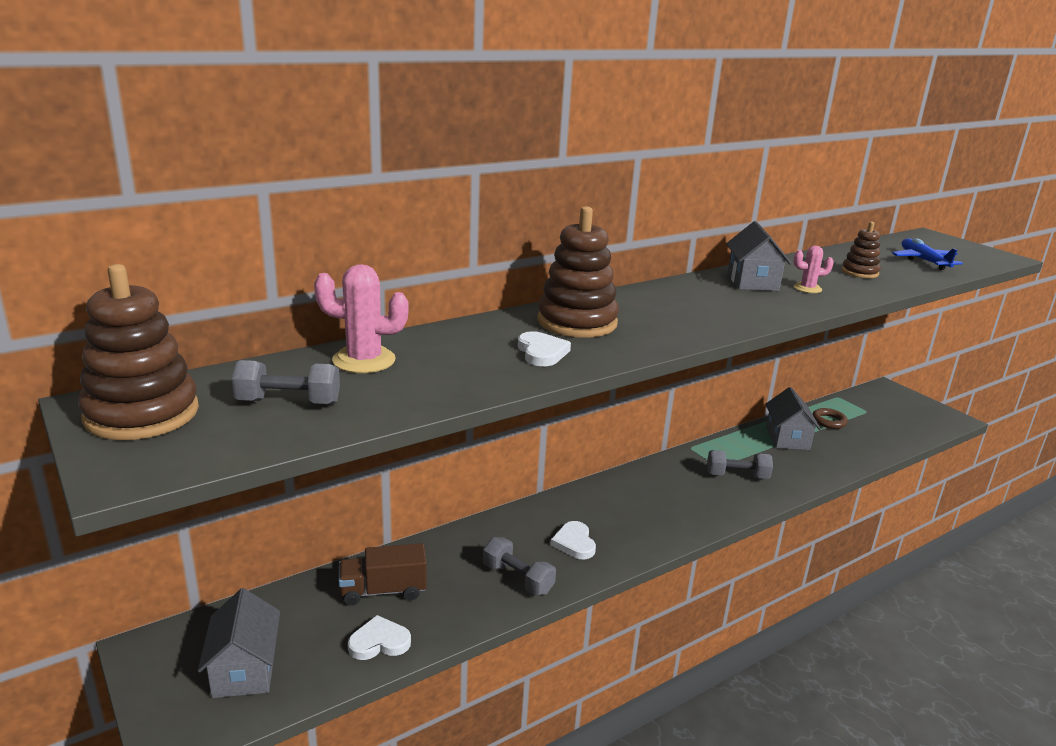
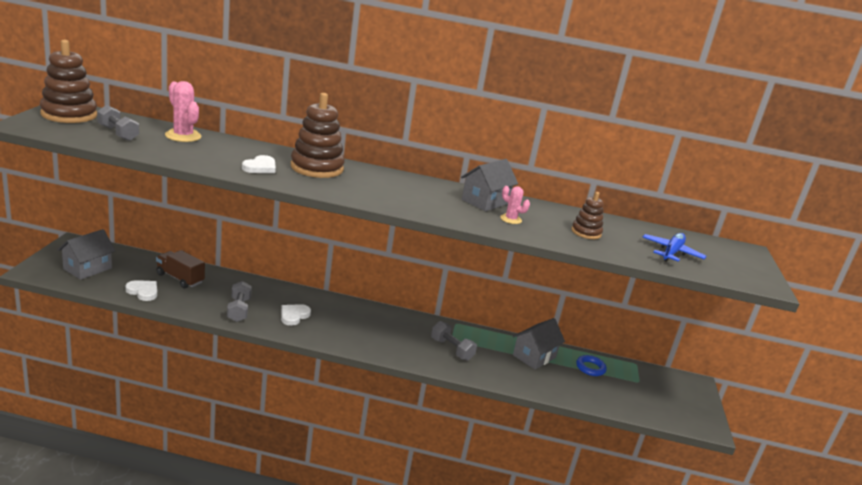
camera: 40 degrees right, 0 degrees up
brown ring [812,408,848,429] -> blue ring [576,355,607,376]

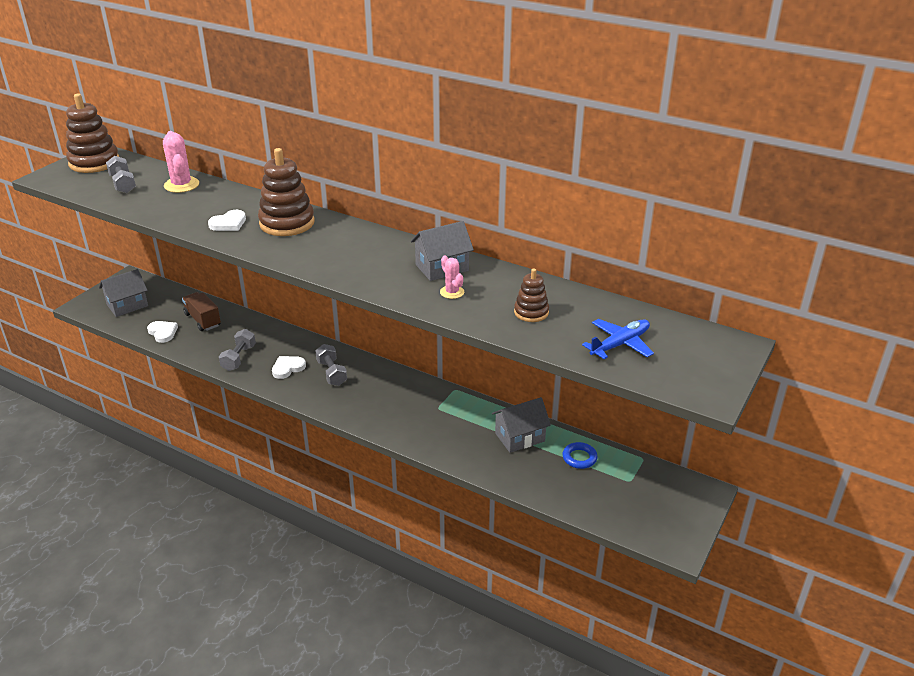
camera: 25 degrees right, 10 degrees up
grey dumbbell [431,321,477,361] -> grey dumbbell moved to [315,344,347,386]

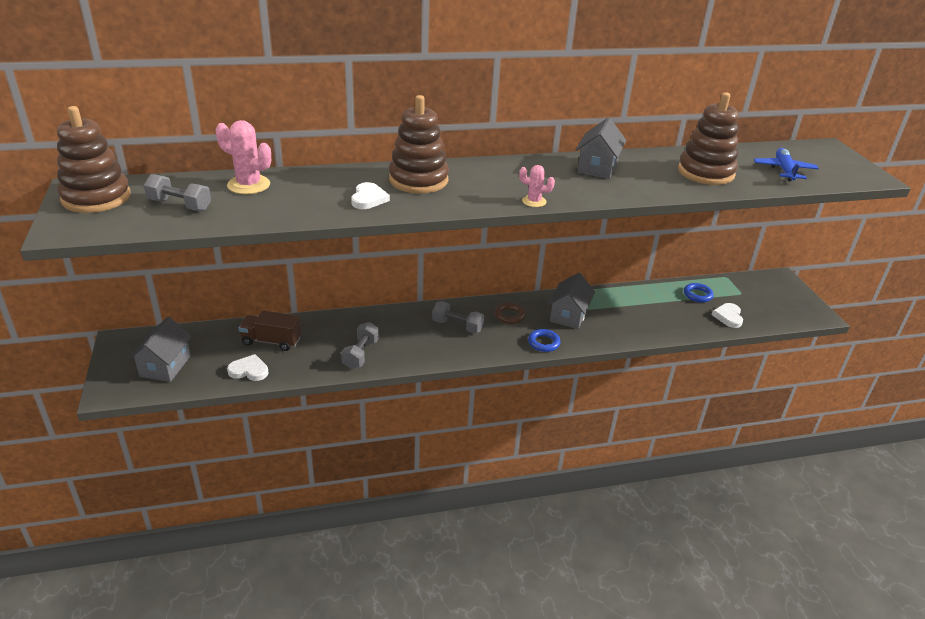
camera: 45 degrees left, 0 degrees up
grey dumbbell [219,329,256,371] -> grey dumbbell turned 45 degrees clockwise [341,322,379,369]
white heart [272,356,306,379] -> white heart moved to [712,303,743,328]
pink cactus [440,255,464,299] -> pink cactus moved to [519,165,555,207]
grey house [492,397,551,453] -> grey house moved to [548,273,595,329]
brown stacking toy [514,268,549,322] -> brown stacking toy [678,92,739,185], size x1.83
none -> brown ring [494,303,526,324]
none -> blue ring [528,329,561,352]

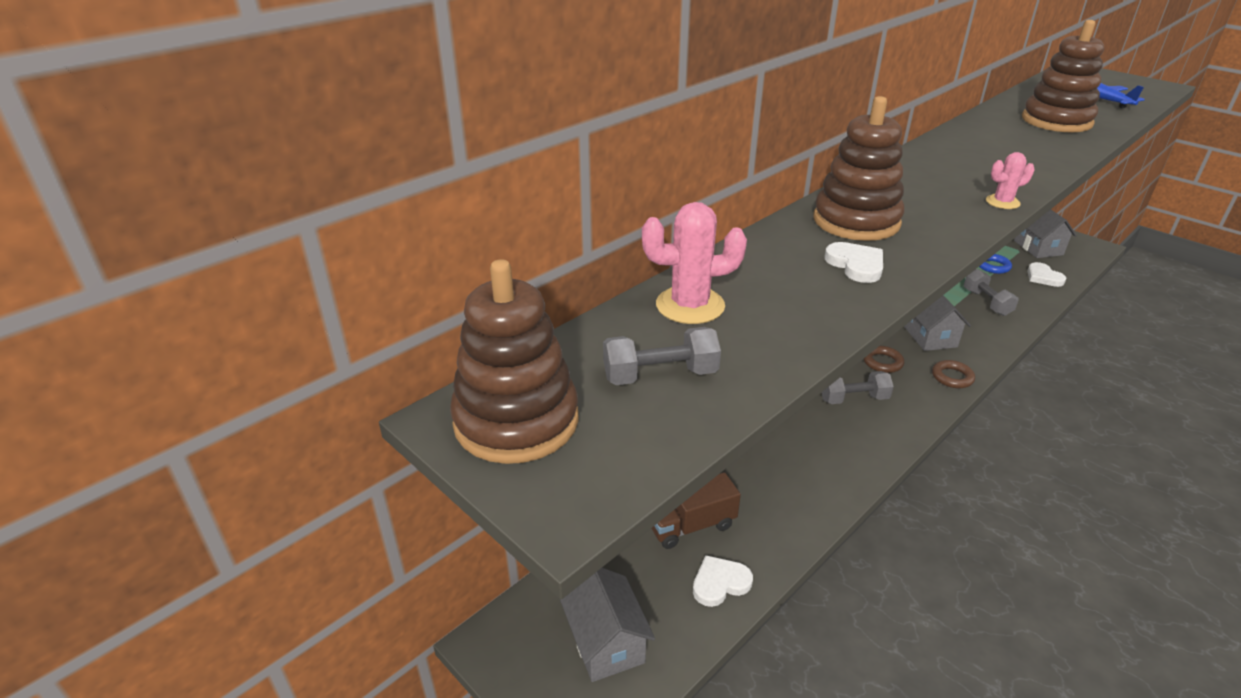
camera: 30 degrees left, 0 degrees up
grey dumbbell [341,322,379,369] -> grey dumbbell moved to [964,269,1019,316]
blue ring [528,329,561,352] -> brown ring [932,360,975,388]
grey house [576,117,627,179] -> grey house moved to [1014,209,1077,258]

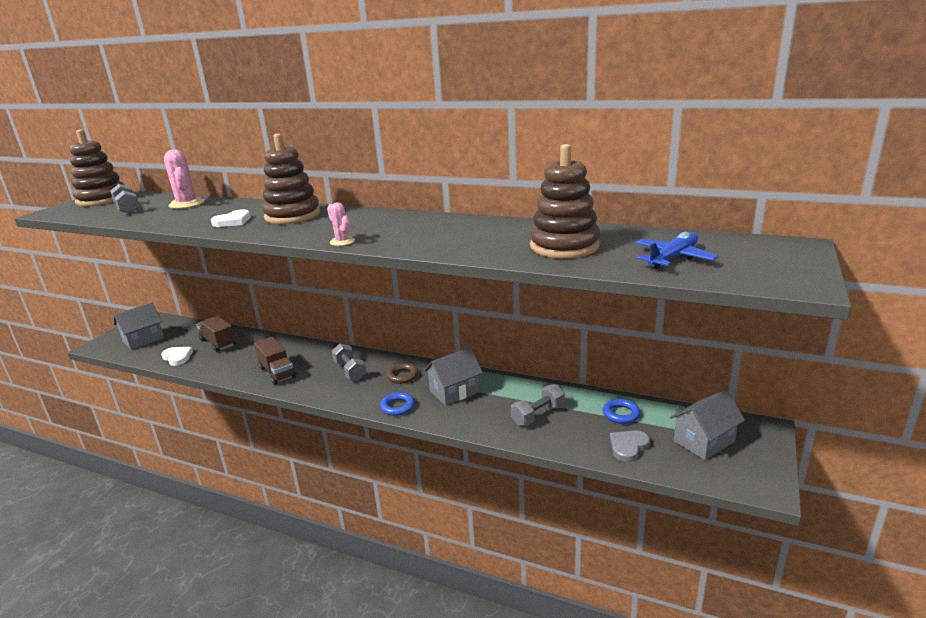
camera: 70 degrees right, 10 degrees down
brown ring [932,360,975,388] -> blue ring [380,392,415,416]
white heart [1027,262,1067,287] -> grey heart [610,430,650,462]
none -> brown truck [254,337,296,385]

